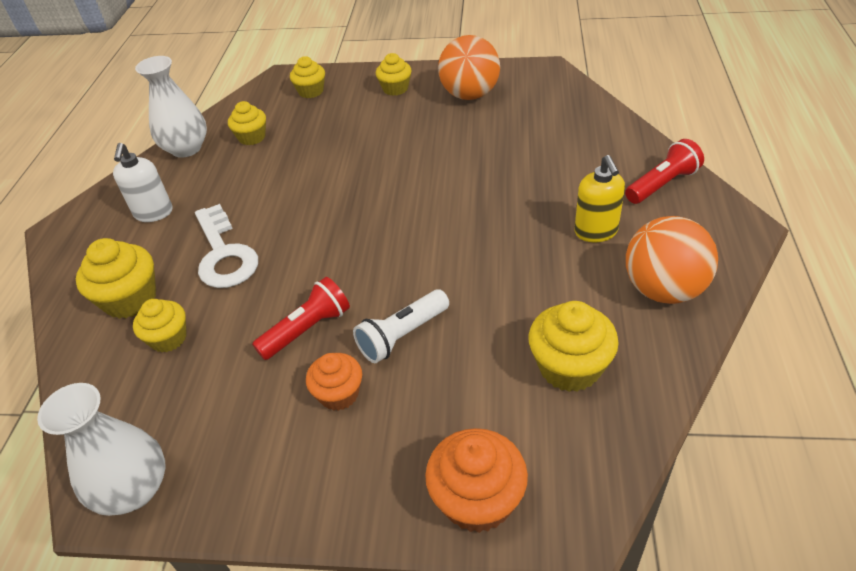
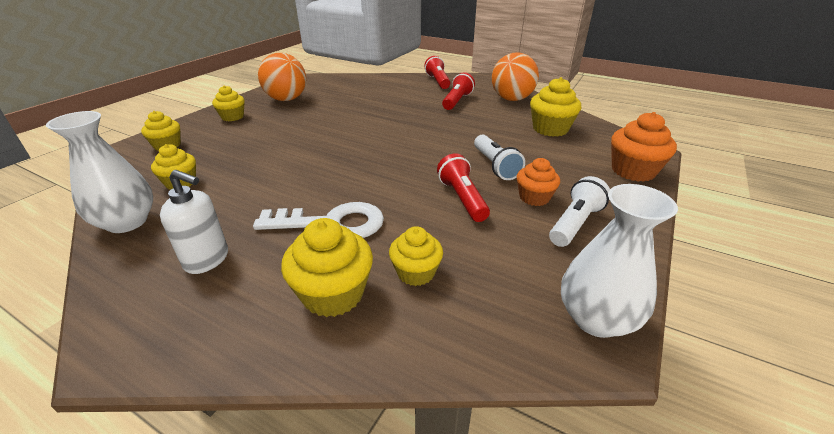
camera: 70 degrees left, 10 degrees down
yellow soap dispenser [574,155,625,242] -> red flashlight [442,72,475,110]
none -> white flashlight [549,176,610,247]

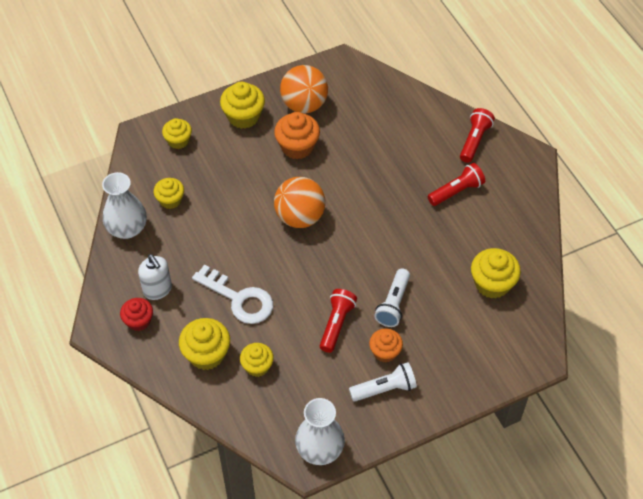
camera: 35 degrees right, 20 degrees up
yellow cupcake [212,85,245,121] -> yellow cupcake [220,82,265,129], size x1.53
orange ball [492,52,539,101] -> orange ball moved to [274,177,326,228]
orange cupcake [611,112,677,182] -> orange cupcake moved to [274,112,320,159]
none -> red cupcake [120,298,153,331]

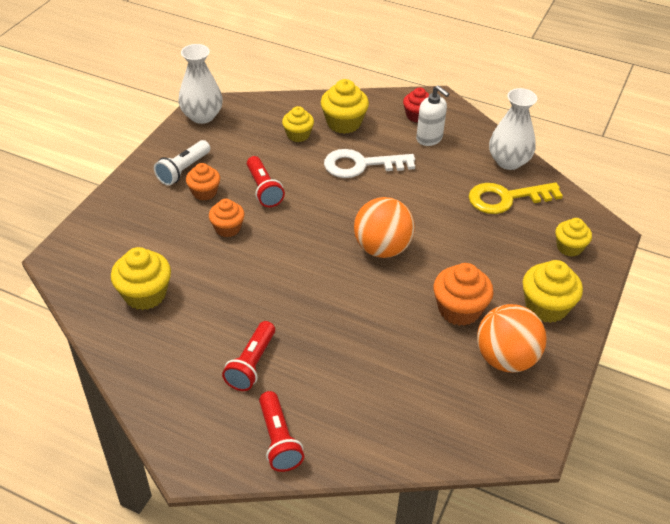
camera: 140 degrees right, 10 degrees down
white soap dispenser [138,254,172,300] -> white soap dispenser turned 150 degrees counterclockwise [416,85,449,146]
yellow cupcake [154,178,184,209] -> yellow key [469,182,563,214]
white flashlight [374,268,410,327] -> orange cupcake [209,199,245,237]

